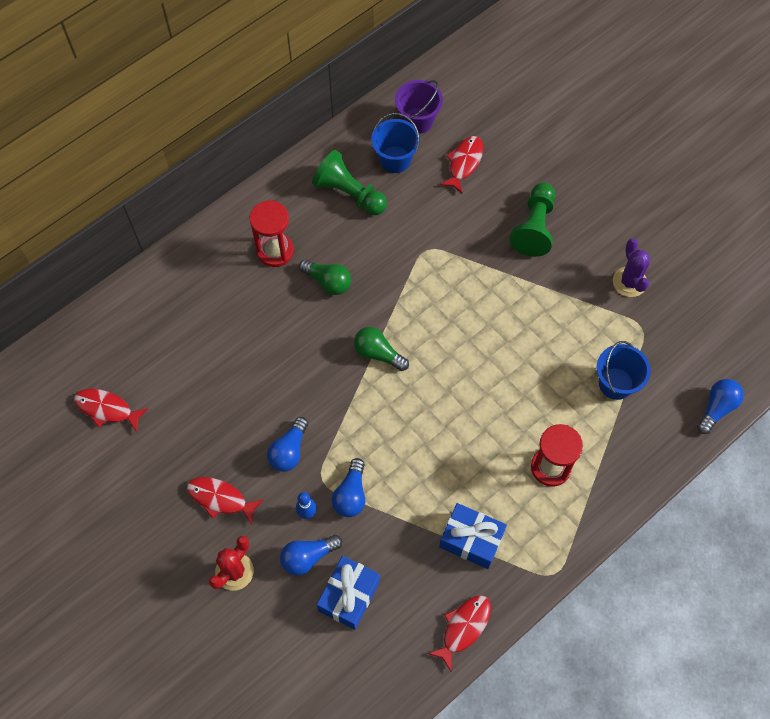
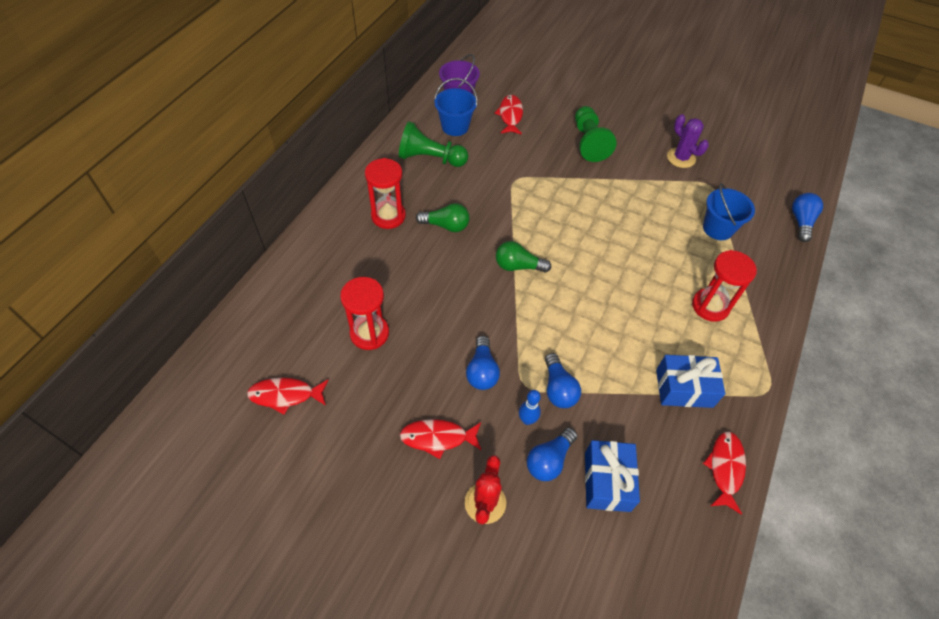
camera: 25 degrees left, 10 degrees down
none -> red hourglass [340,277,389,350]

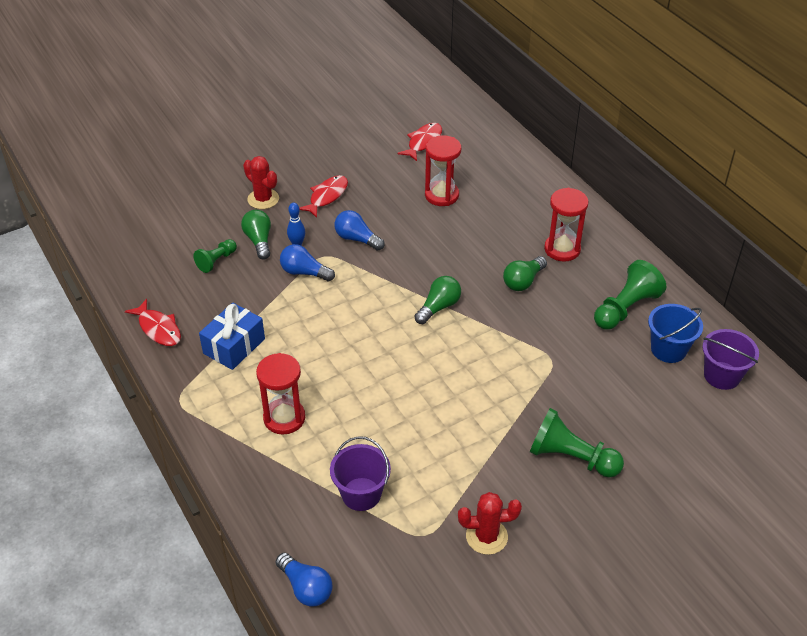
camera: 125 degrees right, 10 degrees down
red fish [494,95,523,135] -> none
blue light bulb [527,427,577,481] -> green light bulb [241,210,271,259]
blue gift [585,440,640,512] -> green pawn [193,239,237,273]
purple cactus [667,114,709,168] -> red cactus [458,492,522,555]
blue bucket [703,183,755,240] -> purple bucket [330,436,391,511]

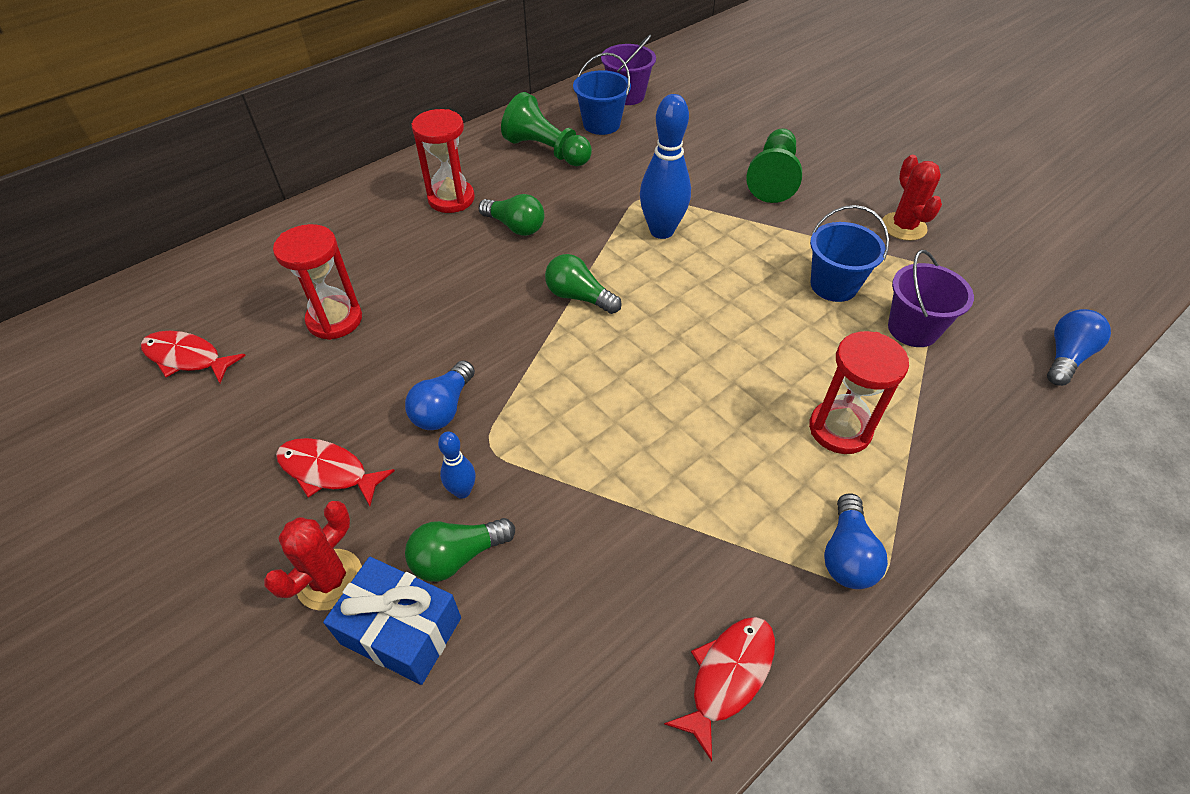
camera: 100 degrees left, 5 degrees up
green pawn [193,239,237,273] -> none
blue gift [199,303,265,370] -> blue gift moved to [323,557,461,685]
blue light bulb [280,244,335,281] -> blue light bulb moved to [824,493,888,589]
none -> blue bowling pin [640,94,691,239]
none -> blue bucket [810,205,889,302]

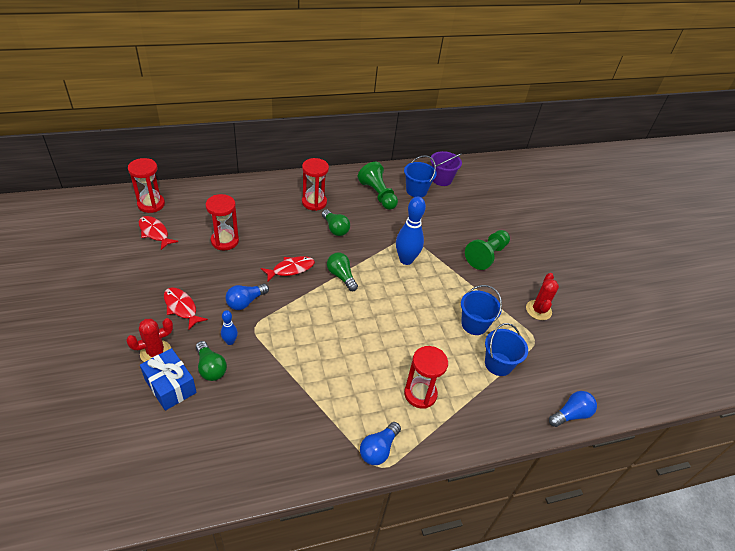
camera: 20 degrees right, 5 degrees down
green light bulb [405,518,515,582] -> green light bulb turned 120 degrees counterclockwise [196,341,227,381]
red fish [664,617,775,762] -> red fish moved to [261,256,315,282]
purple bucket [888,250,974,347] -> blue bucket [485,323,528,376]
none -> red hourglass [128,158,165,213]

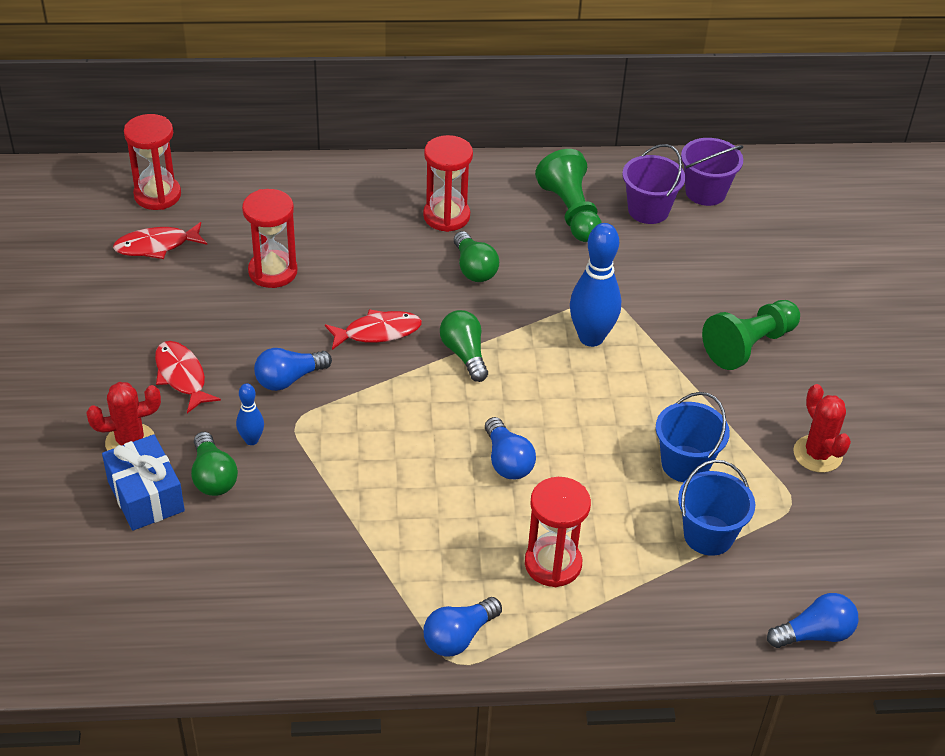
camera: 15 degrees right, 0 degrees up
red fish [139,216,178,250] -> red fish turned 75 degrees counterclockwise [113,222,207,259]
blue bucket [404,155,437,197] -> purple bucket [622,144,686,224]
red cactus [526,273,559,320] -> red cactus turned 45 degrees counterclockwise [793,384,851,473]
none -> blue light bulb [485,417,536,479]

